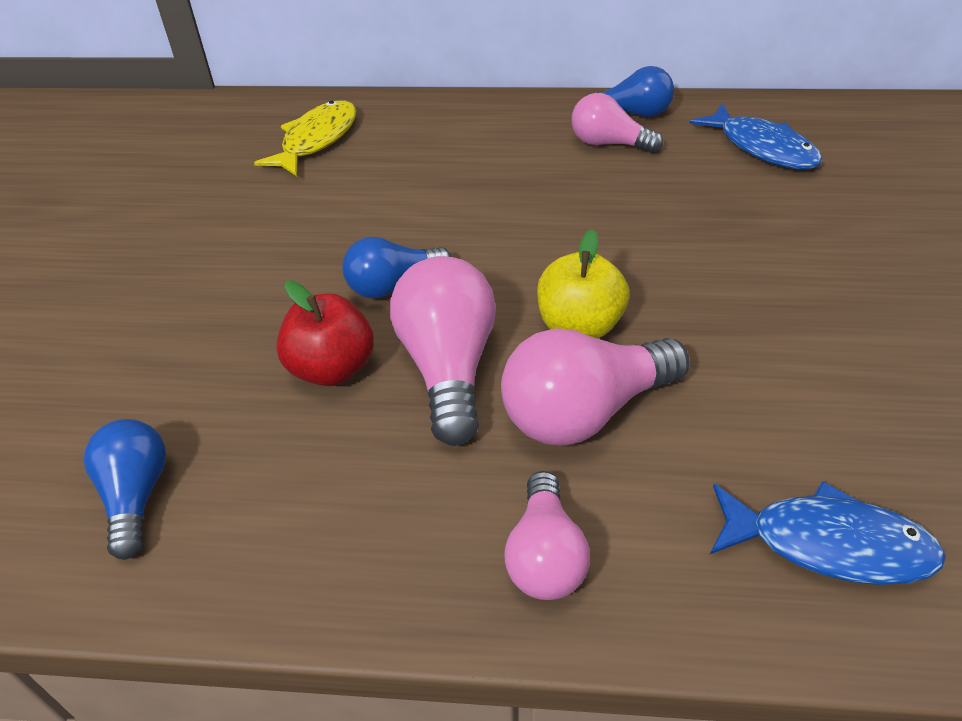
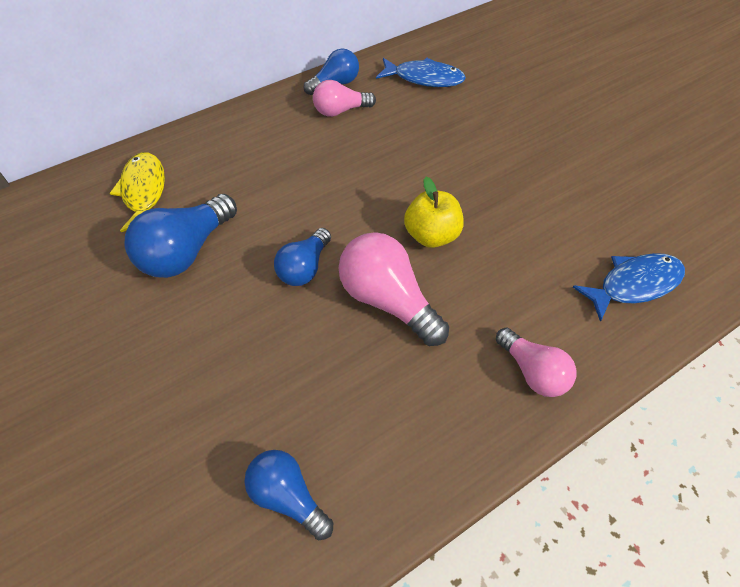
camera: 40 degrees left, 10 degrees up
red apple [276,280,374,386] -> none
pink light bulb [501,328,690,446] -> none
none -> blue light bulb [125,194,237,278]

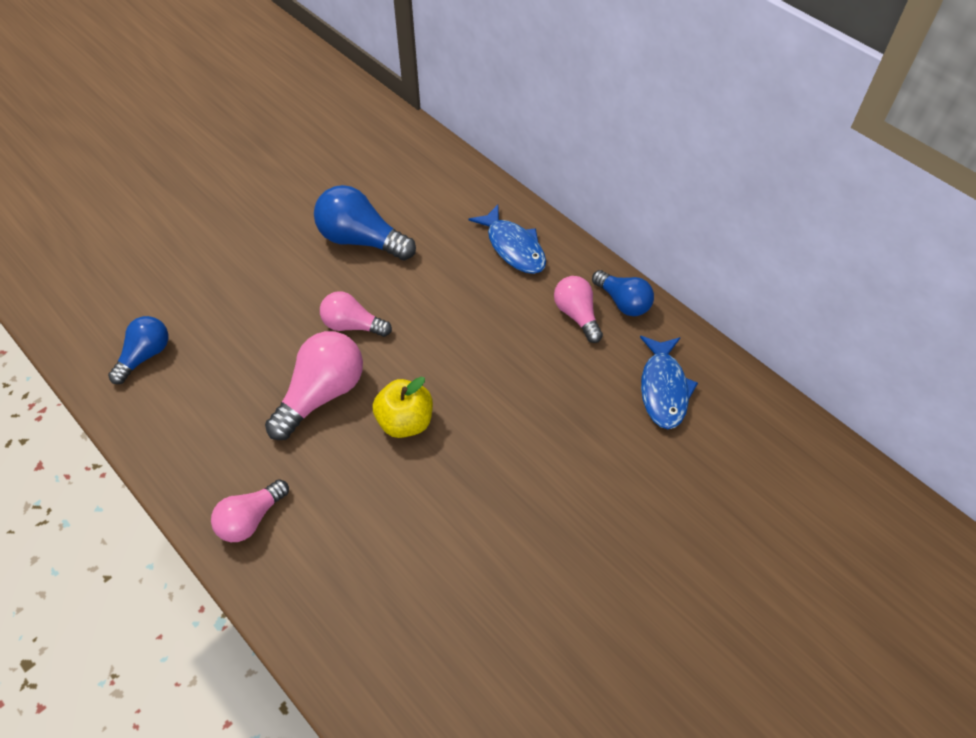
camera: 80 degrees right, 0 degrees up
yellow fish [110,152,165,232] -> none
blue light bulb [274,228,331,286] -> pink light bulb [320,291,392,337]
blue fish [573,253,685,322] -> blue fish moved to [469,204,546,274]

